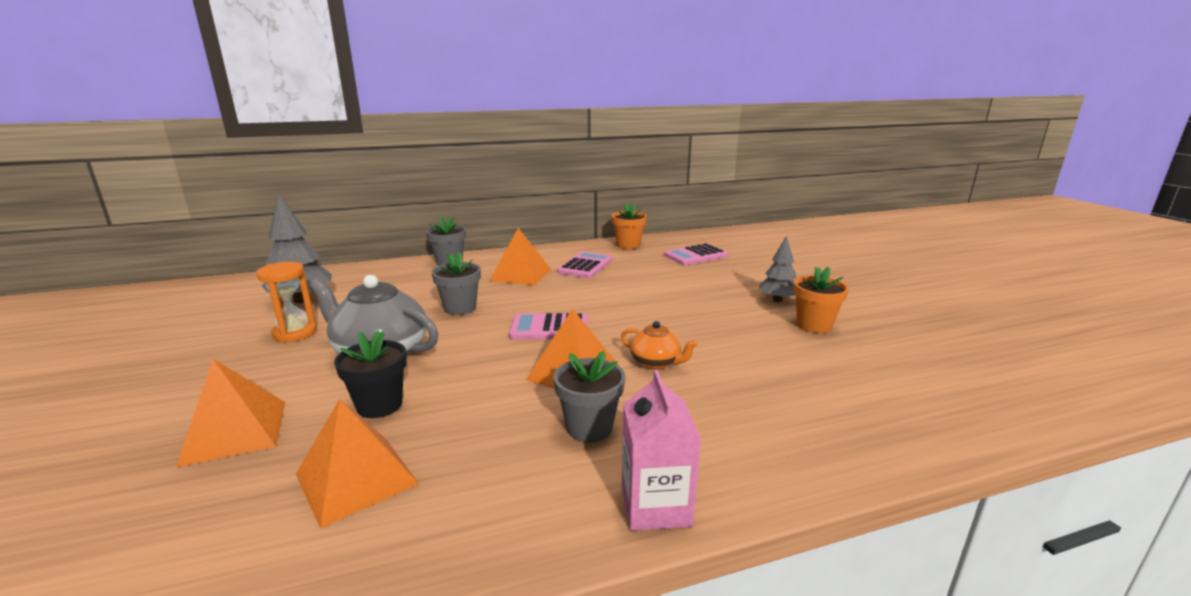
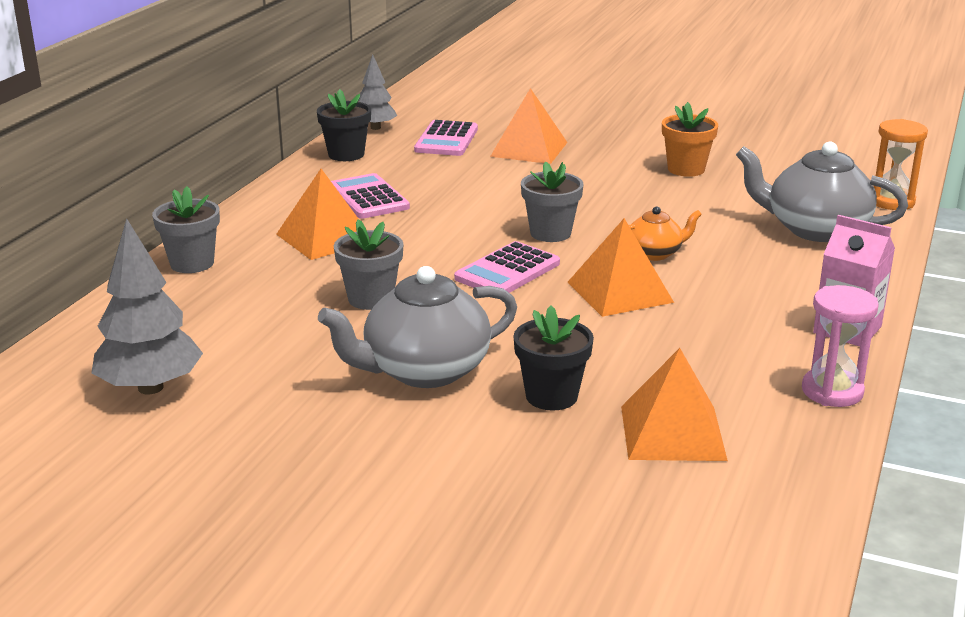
camera: 50 degrees left, 5 degrees up
orange pyramid [176,359,285,467] -> orange pyramid moved to [490,88,567,164]
orange hourglass [256,262,317,343] -> orange hourglass moved to [874,119,928,210]
grey flower pot [554,351,625,442] -> grey flower pot moved to [521,162,584,242]
orange flower pot [611,203,647,249] -> black flower pot [317,89,371,161]
grey tree [759,235,796,302] -> grey tree moved to [359,54,397,130]
none -> grey teapot [736,142,908,242]
none -> pink hourglass [802,285,879,407]

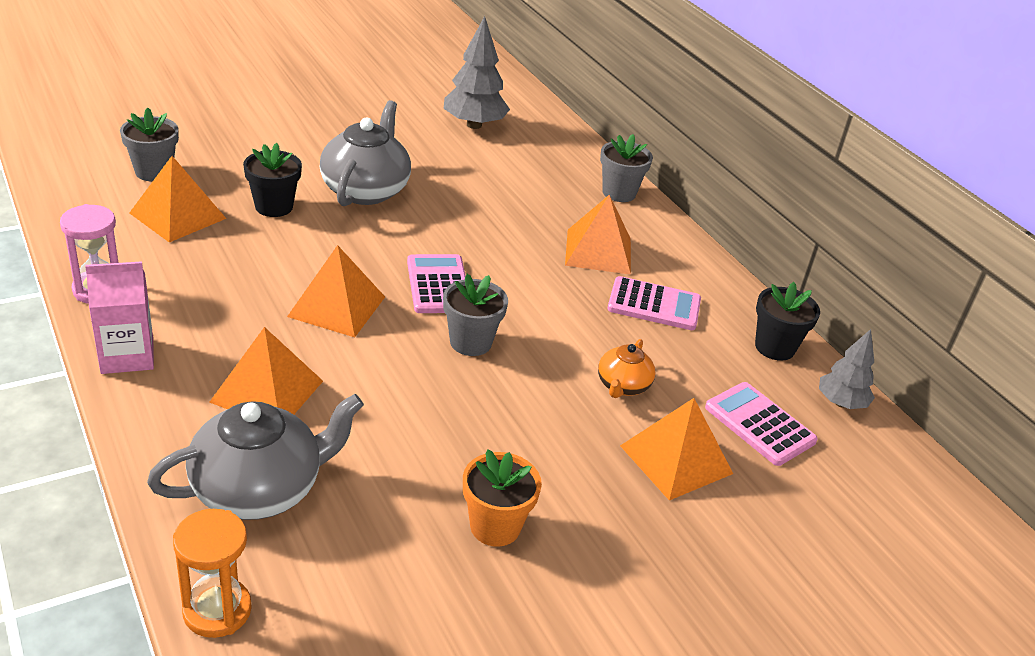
camera: 125 degrees right, 10 degrees up
grey flower pot [334,219,403,310] -> grey flower pot moved to [120,108,179,182]
orange teapot [629,207,702,261] -> orange teapot moved to [598,339,656,398]
none -> orange pyramid [210,327,323,414]

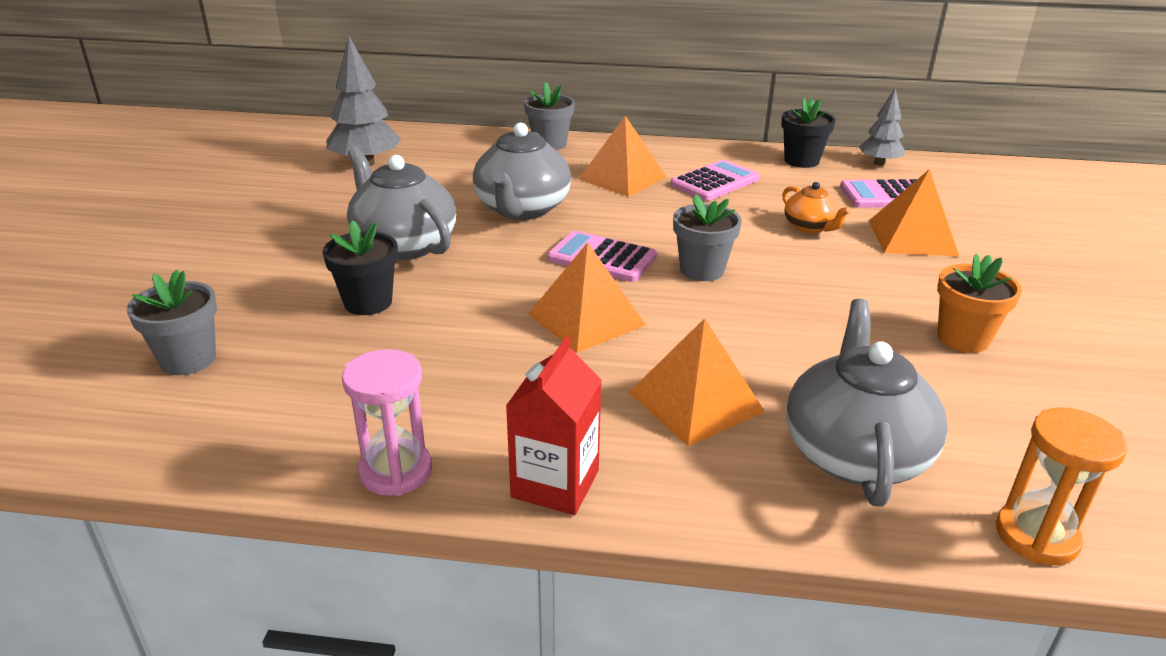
camera: 50 degrees left, 5 degrees down
pink carton [85,261,154,374] -> red carton [506,336,602,515]
orange pyramid [130,156,226,243] -> none
none -> grey teapot [473,122,571,220]

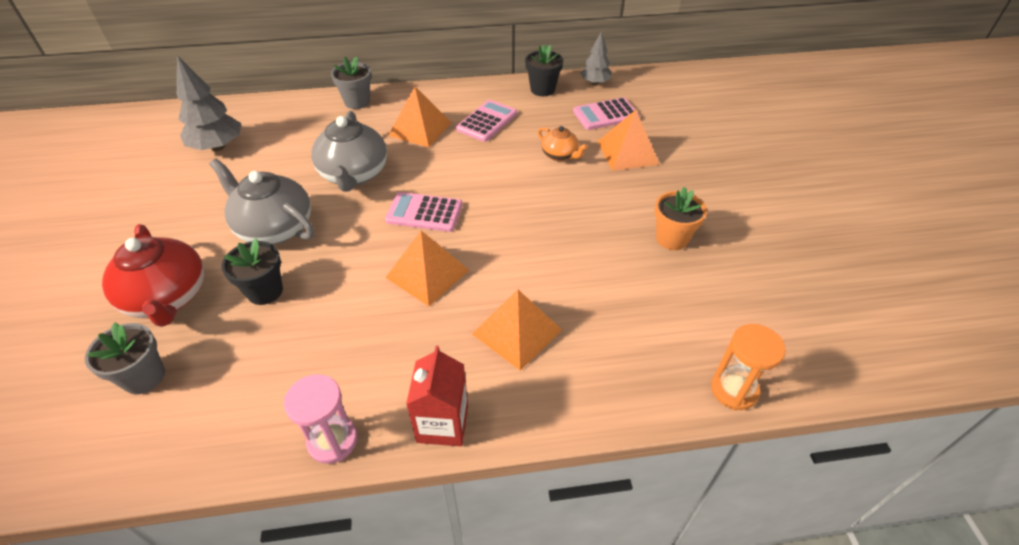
camera: 15 degrees left, 15 degrees up
grey flower pot [673,195,742,281] -> none
grey teapot [786,299,948,507] -> none
none -> red teapot [102,224,204,327]

